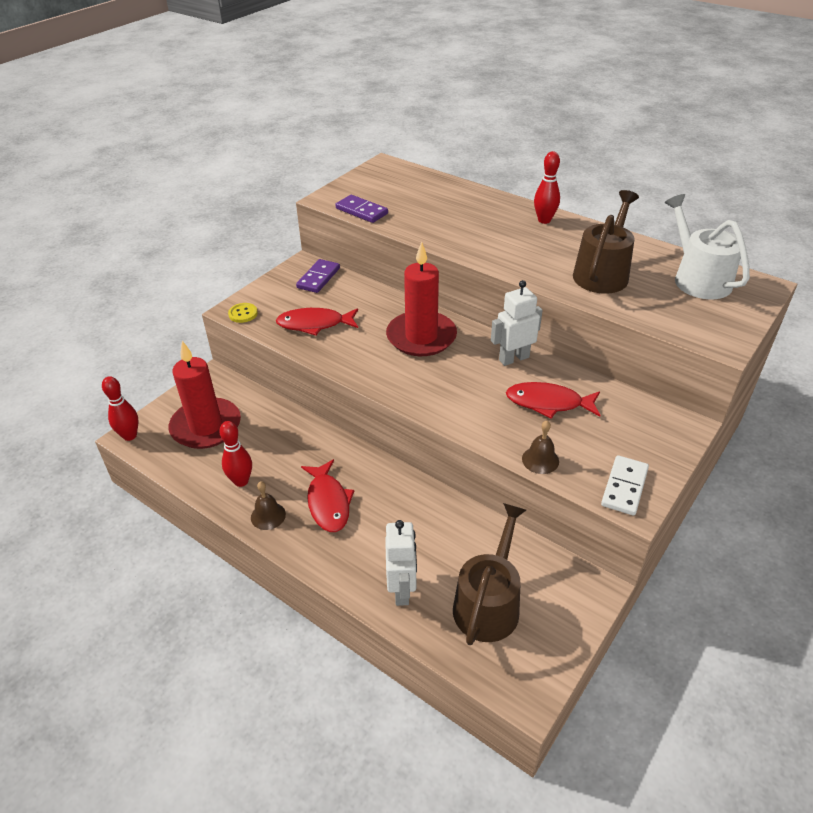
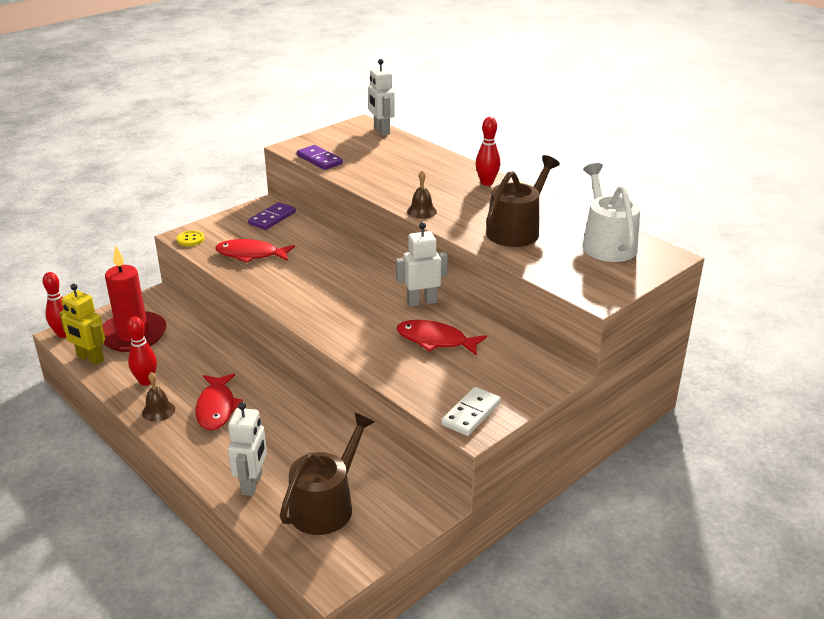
camera: 10 degrees right, 10 degrees down
red candle [386,241,457,356] -> none
brown bell [522,421,559,474] -> brown bell moved to [407,171,437,219]
none -> yellow robot [59,284,105,365]
none -> white robot [368,59,395,136]

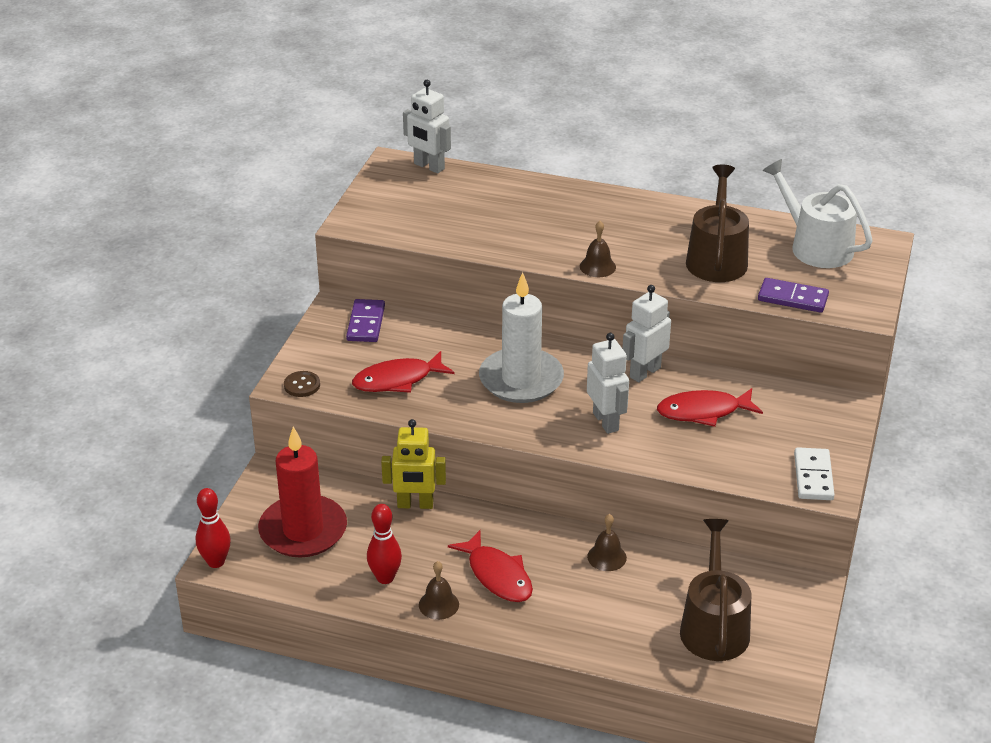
camera: 30 degrees left, 5 degrees up
yellow robot [59,284,105,365] -> yellow robot moved to [381,419,446,509]
yellow button [177,230,204,246] -> brown button [284,371,320,397]
white robot [228,402,267,496] -> white robot moved to [587,333,629,434]
purple domino [297,145,343,170] -> purple domino moved to [758,278,829,313]
red bowling pin [475,117,500,186] -> none
none -> white candle [479,272,564,403]
none -> brown bell [587,514,627,571]

